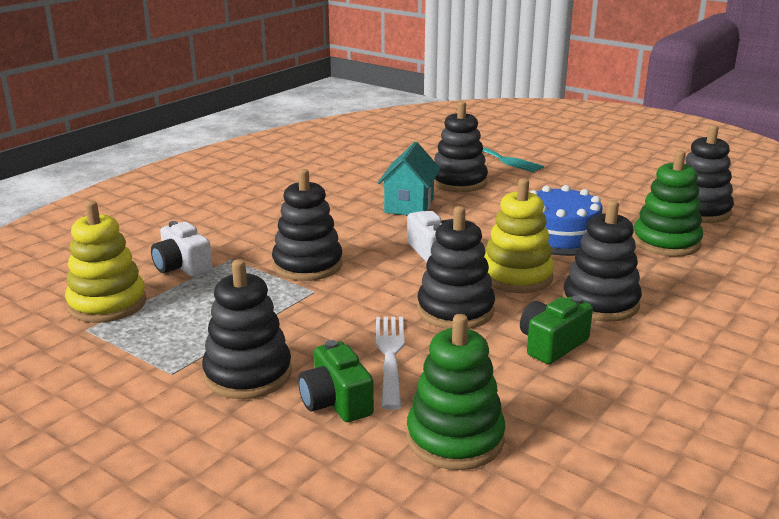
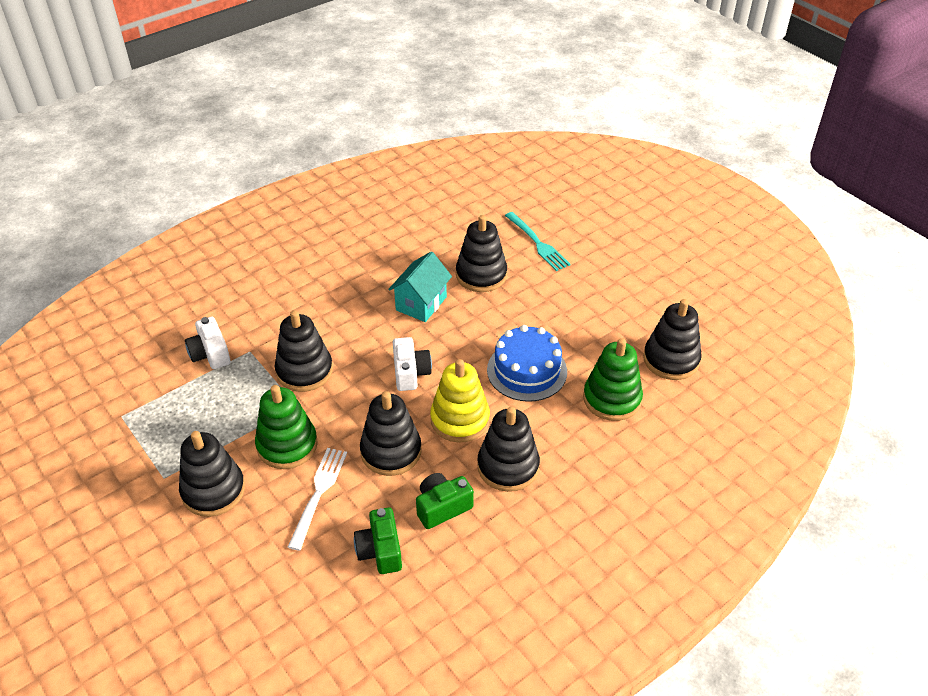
camera: 15 degrees right, 20 degrees up
yellow stacking toy [65,201,147,323] -> none
green camera [298,340,374,422] -> green camera moved to [354,507,402,574]
green stacking toy [407,314,505,470] -> green stacking toy moved to [255,385,318,469]

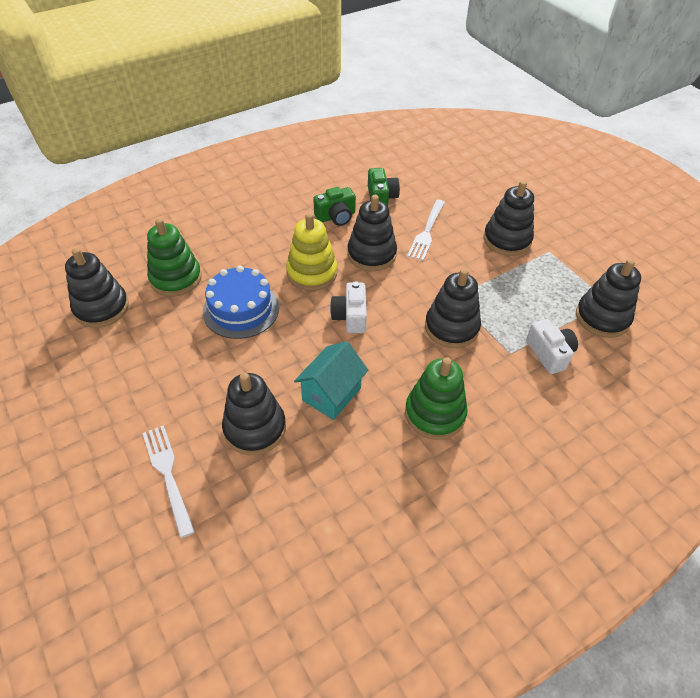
camera: 175 degrees left, 5 degrees up
green stacking toy [255,385,318,469] -> green stacking toy moved to [405,357,468,440]
black stacking toy [477,407,540,492] -> black stacking toy moved to [576,259,641,338]
turquoise fork [505,212,571,271] -> white fork [143,425,195,538]

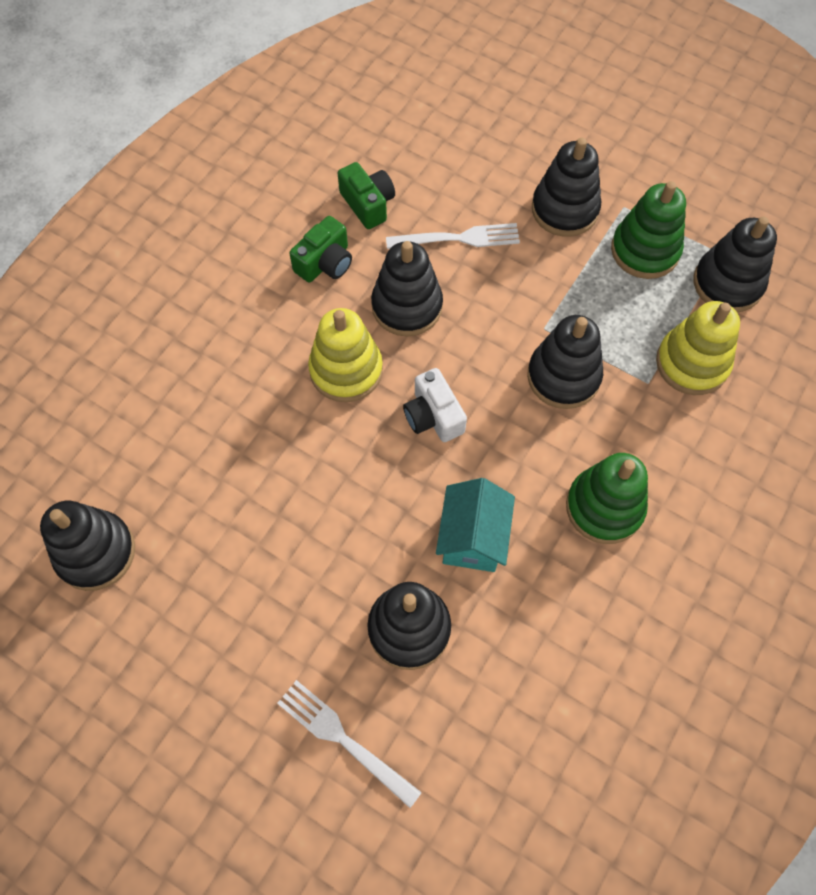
camera: 25 degrees left, 15 degrees up
green stacking toy [147,218,202,297] -> green stacking toy moved to [611,181,686,279]
blue cake [203,266,279,339] -> none
white fork [407,199,445,261] -> white fork turned 90 degrees counterclockwise [386,223,520,249]
white camera [526,319,578,374] -> yellow stacking toy [656,301,740,395]

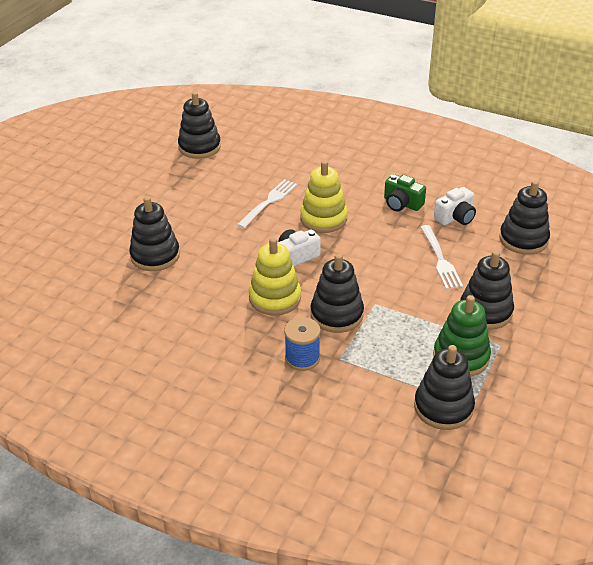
camera: 85 degrees right, 25 degrees down
white fork [277,680,422,808] -> white fork moved to [237,179,297,228]
green camera [338,162,395,229] -> white camera [434,187,476,225]
black stacking toy [371,241,443,336] -> black stacking toy moved to [499,180,550,255]
turquoise house [436,478,515,572] -> none
green stacking toy [566,453,648,544] -> none
yellow stacking toy [656,301,740,395] -> yellow stacking toy moved to [249,238,301,316]
none -> blue spool [284,317,320,371]

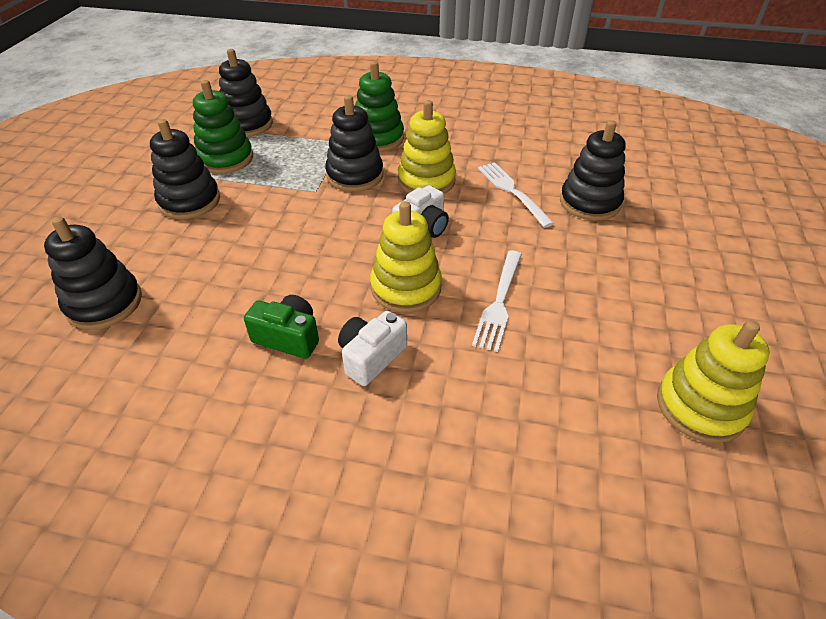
camera: 165 degrees right, 5 degrees up
black stacking toy [178,92,221,159] -> yellow stacking toy [657,320,770,443]
blue spool [284,317,320,371] -> green stacking toy [355,61,404,152]
white fork [420,225,463,289] -> white fork moved to [478,162,554,228]
white camera [434,187,476,225] -> white camera moved to [338,311,407,386]

